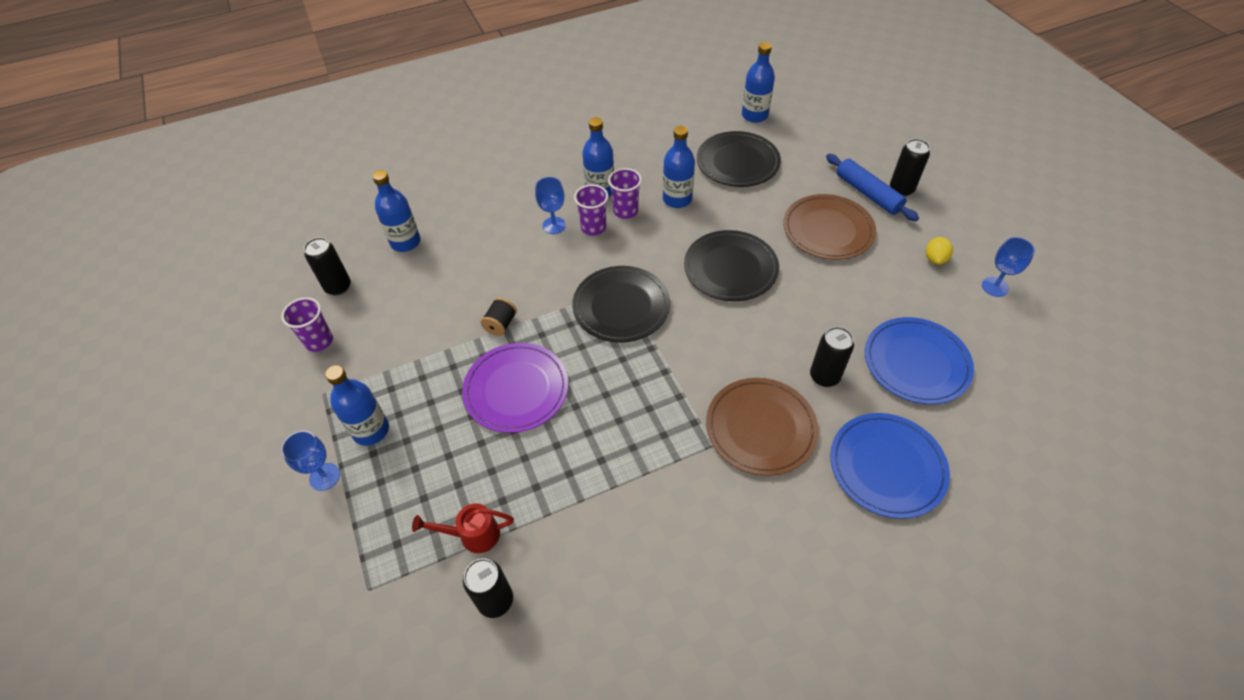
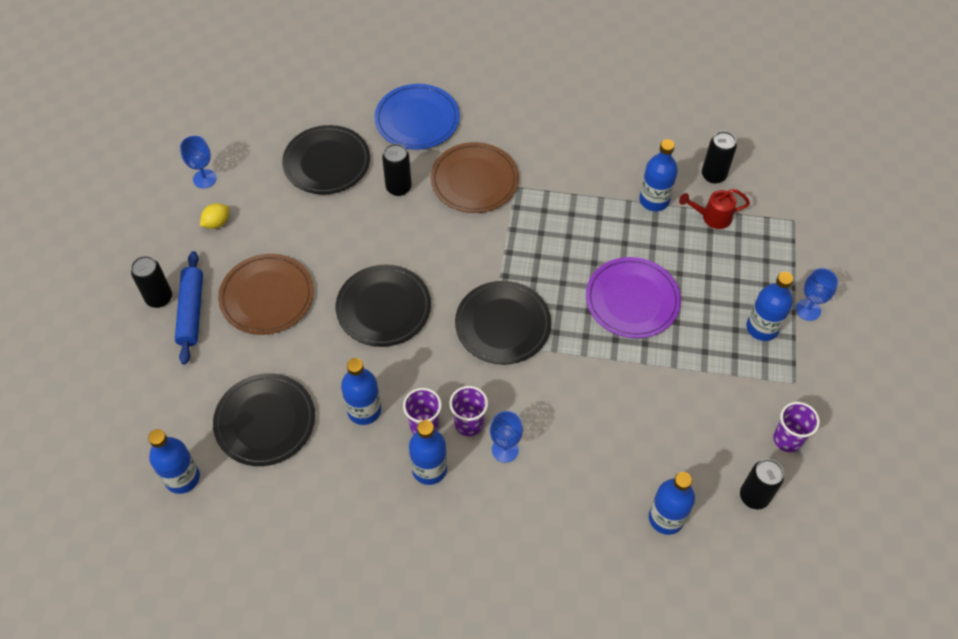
camera: 150 degrees left, 5 degrees up
red watering can [412,503,514,553] -> red watering can turned 150 degrees clockwise [679,189,750,229]
black spool [481,298,517,336] -> none
blue plate [865,317,974,404] -> black plate [282,125,370,194]
none -> blue bottle [639,139,678,211]

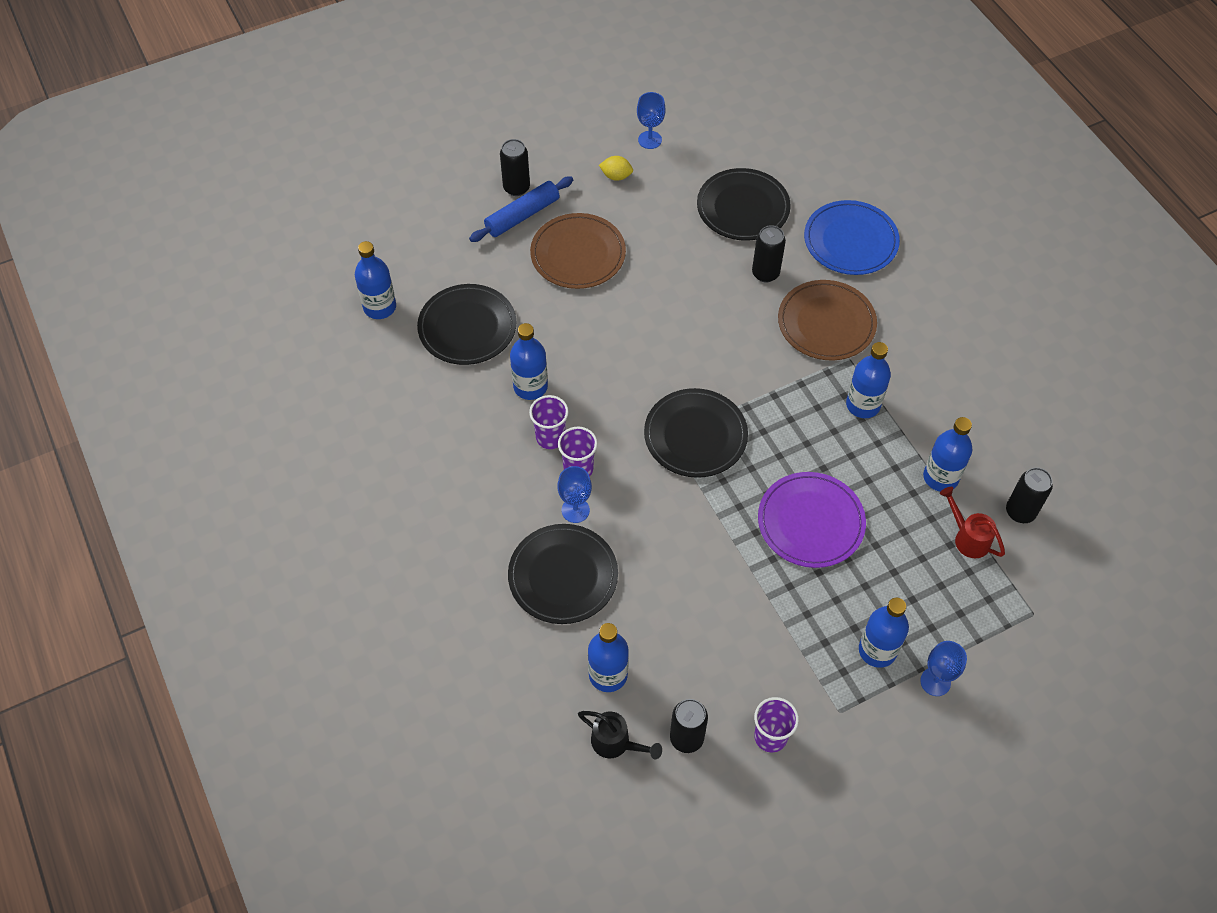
camera: 55 degrees right, 0 degrees up
black plate [336,265,431,347] -> black plate moved to [508,524,618,624]
blue bottle [409,420,447,485] -> blue bottle moved to [846,342,891,418]
none -> black watering can [578,711,662,759]

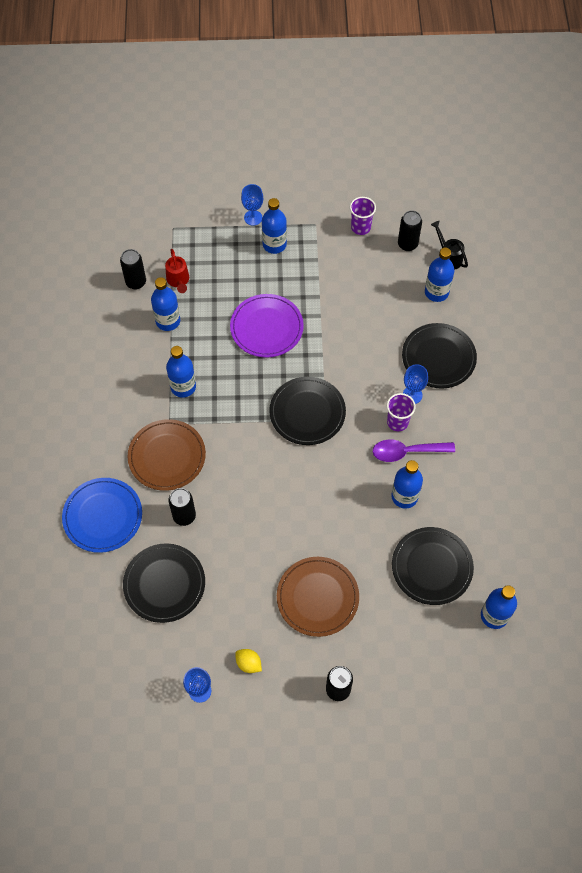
camera: 155 degrees left, 5 degrees up
blue rolling pin [469,177,573,242] -> none
purple cup [529,395,569,449] -> purple spoon [373,439,455,462]

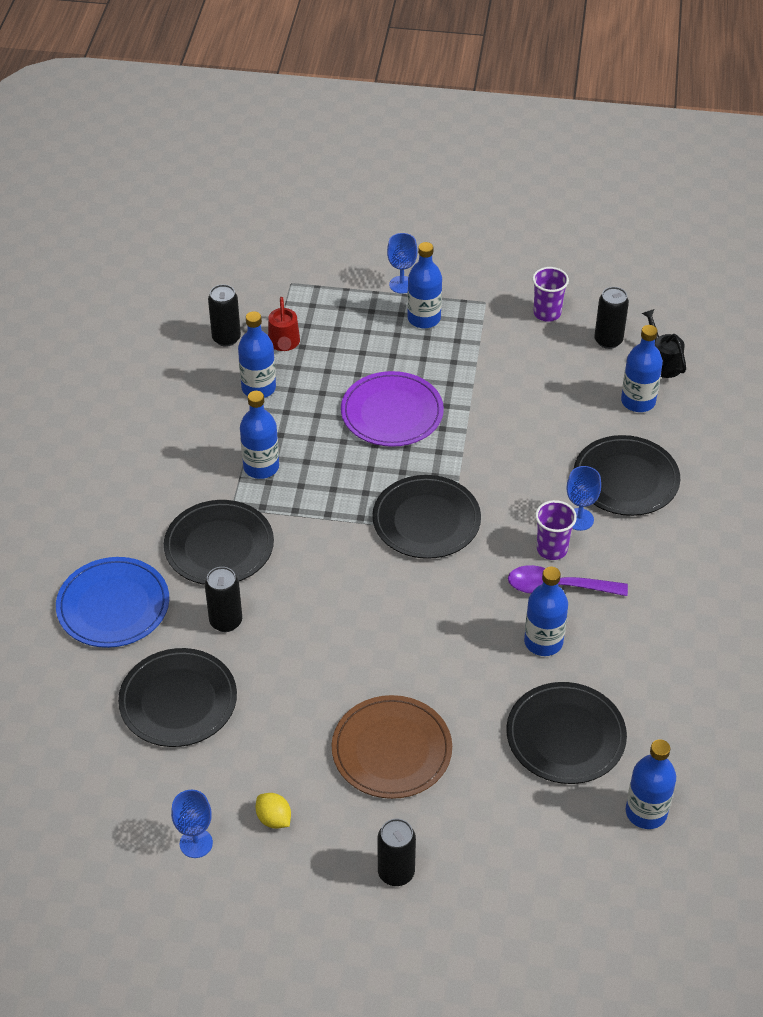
camera: 10 degrees right, 15 degrees down
brown plate [128,419,206,491] -> black plate [164,500,274,585]

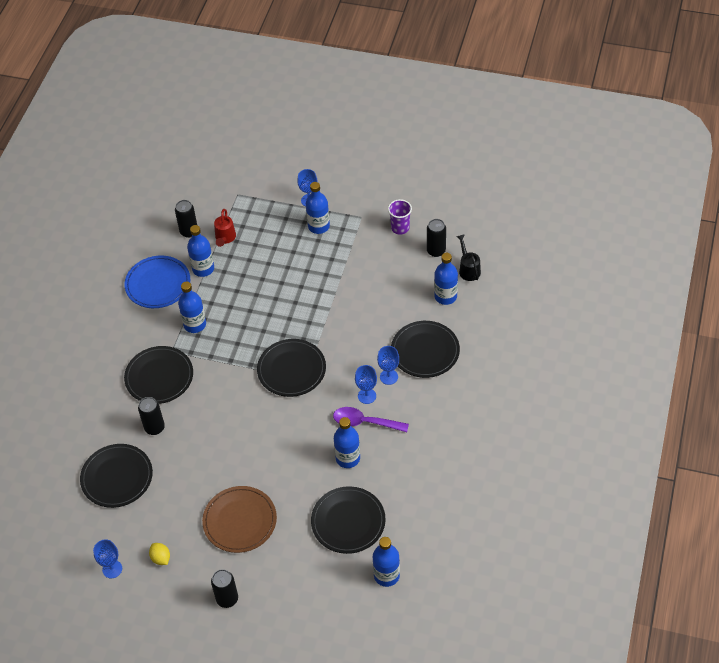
camera: 10 degrees right, 5 degrees up
blue plate [56,557,169,648] -> blue plate moved to [124,256,190,308]
purple plate [341,371,444,447] -> none
purple cup [535,500,577,560] -> blue goblet [355,365,377,404]

